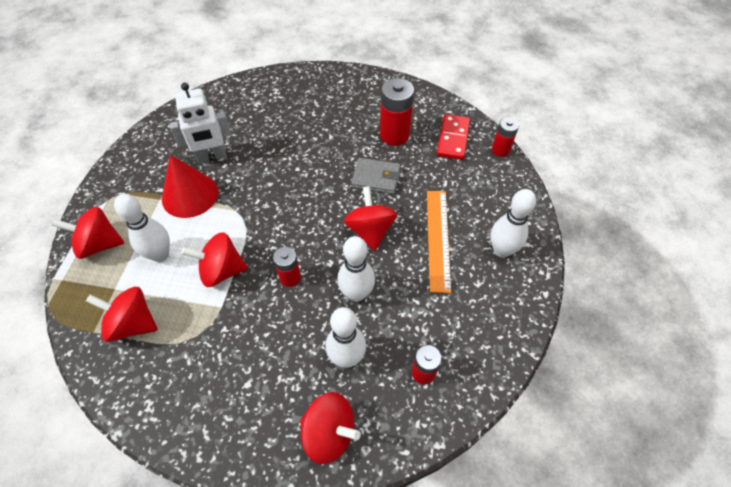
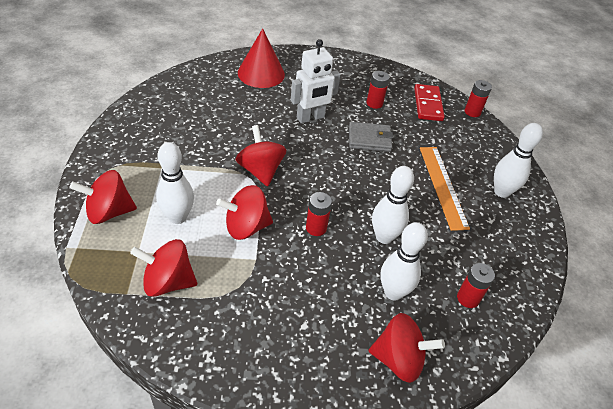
camera: 15 degrees left, 10 degrees down
red cone [162,155,218,218] -> red cone moved to [238,28,285,88]
white robot [170,83,231,163] -> white robot moved to [291,39,341,123]
red spinning top [344,186,397,251] -> red spinning top moved to [236,125,286,187]
red battery [380,78,414,146] -> red battery [366,71,390,109], size x0.60

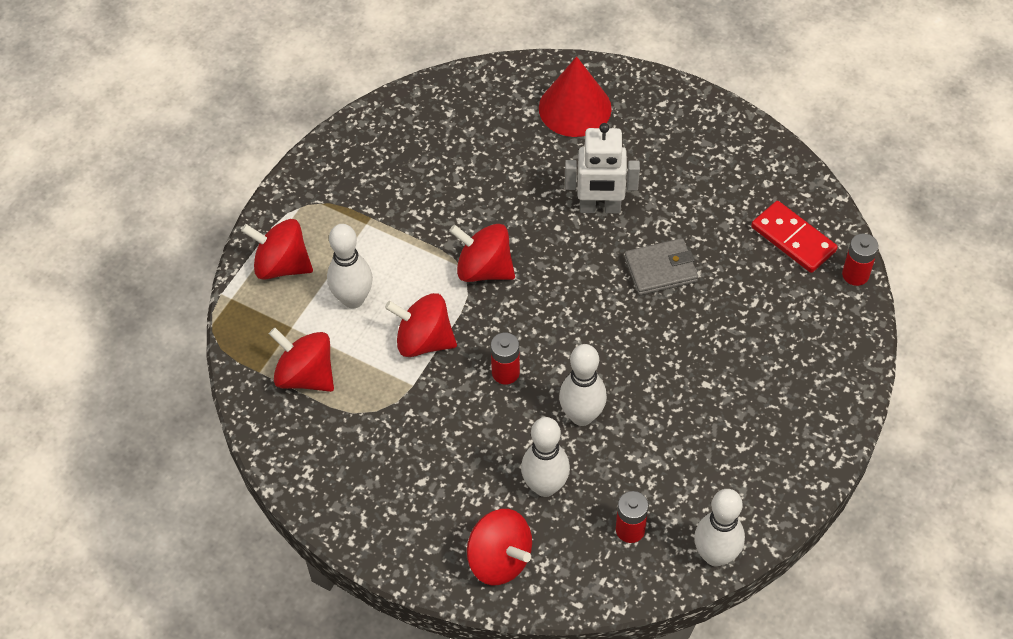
camera: 35 degrees right, 10 degrees up
red spinning top [236,125,286,187] -> red spinning top turned 75 degrees counterclockwise [449,224,515,282]
grey wallet [349,122,393,152] -> grey wallet turned 45 degrees counterclockwise [624,238,698,295]
red battery [366,71,390,109] -> none
red domino [414,84,445,121] -> red domino turned 75 degrees counterclockwise [751,201,838,273]
orange ruler [420,147,470,231] -> none
white bowling pin [494,123,543,198] -> white bowling pin moved to [694,489,745,566]

